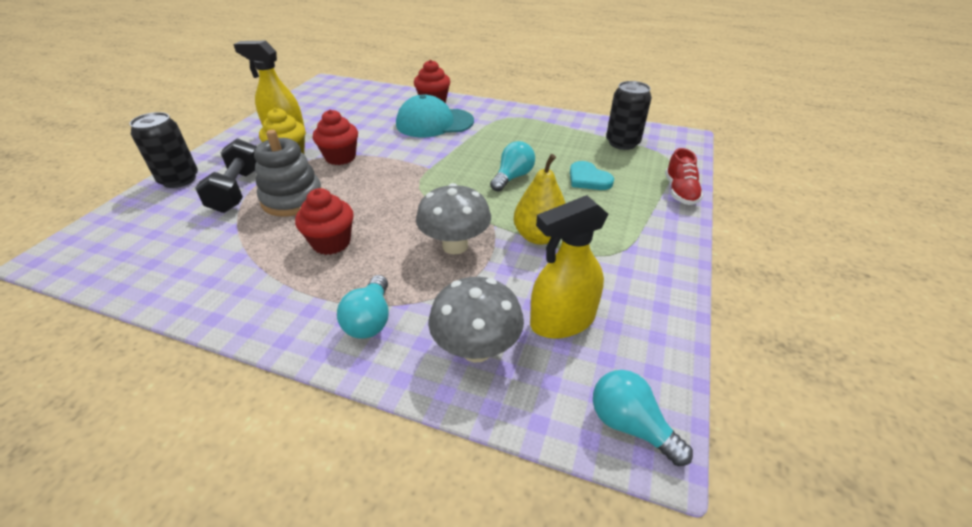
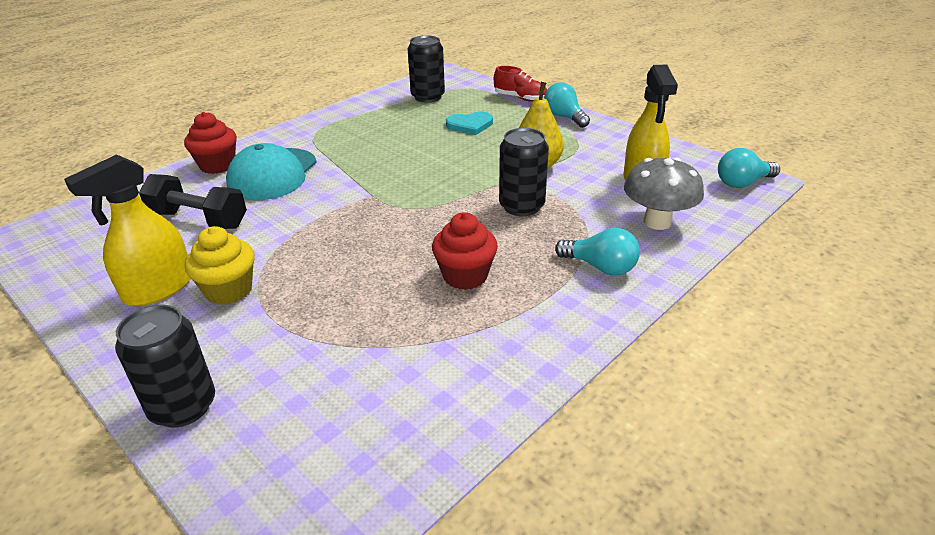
camera: 65 degrees left, 5 degrees down
black dumbbell [195,138,257,213] -> black dumbbell moved to [139,174,247,229]
grey stacking toy [254,130,322,217] -> none
red cupcake [313,109,358,165] -> none
grey mushroom [416,183,491,255] -> black can [499,128,549,216]
turquoise light bulb [490,141,535,192] -> turquoise light bulb moved to [544,82,590,128]

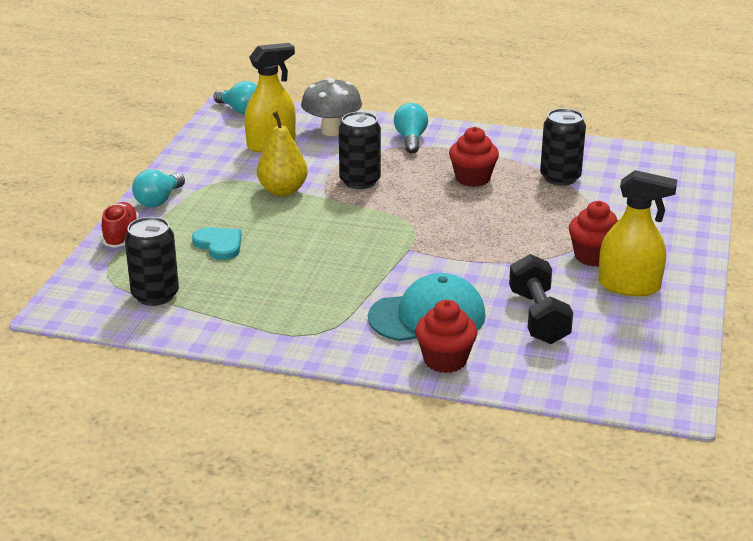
camera: 120 degrees left, 5 degrees down
black can [115,305,215,427] -> black can moved to [540,108,586,186]
yellow cupcake [185,226,255,305] -> red cupcake [569,201,619,267]

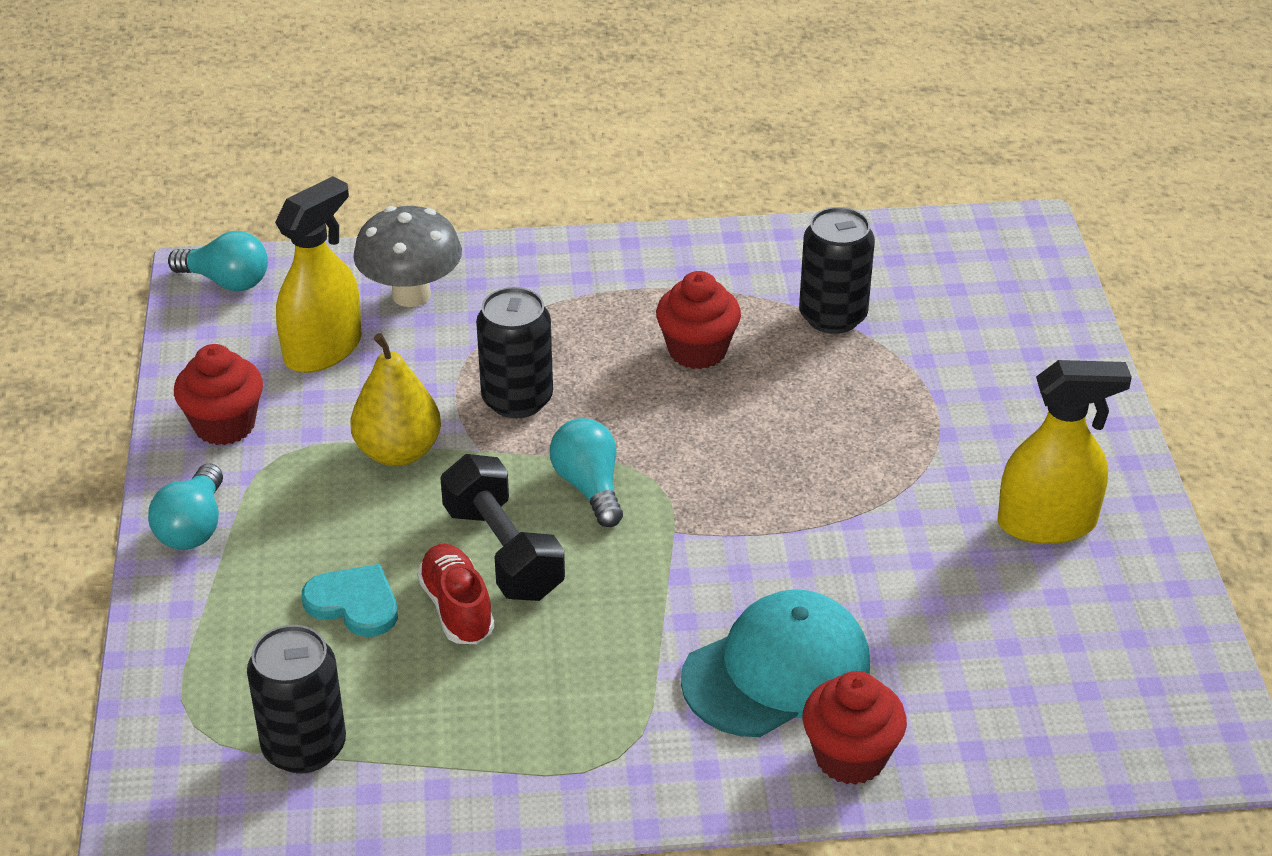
camera: 20 degrees left, 10 degrees up
red shoe [102,202,139,248] -> red shoe moved to [417,544,495,644]
turquoise light bulb [394,103,428,153] -> turquoise light bulb moved to [550,418,623,527]
black dumbbell [509,254,573,344] -> black dumbbell moved to [440,454,565,601]
red cupcake [569,201,619,267] -> red cupcake moved to [174,344,263,445]

